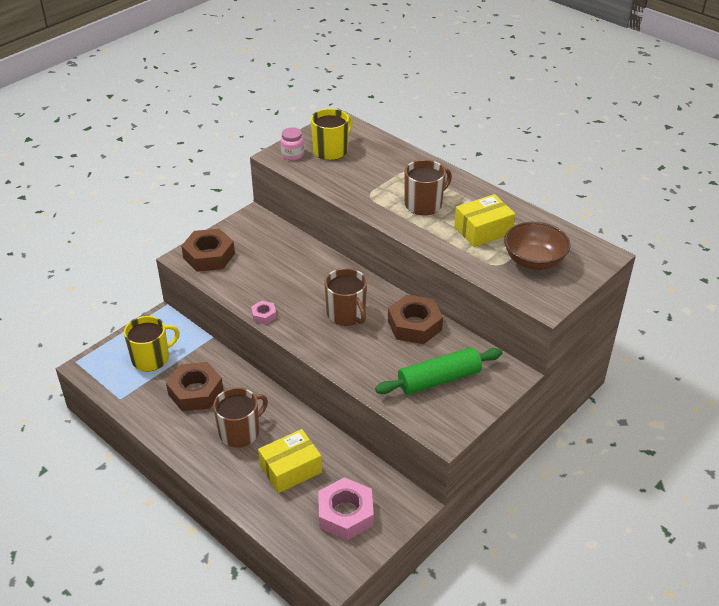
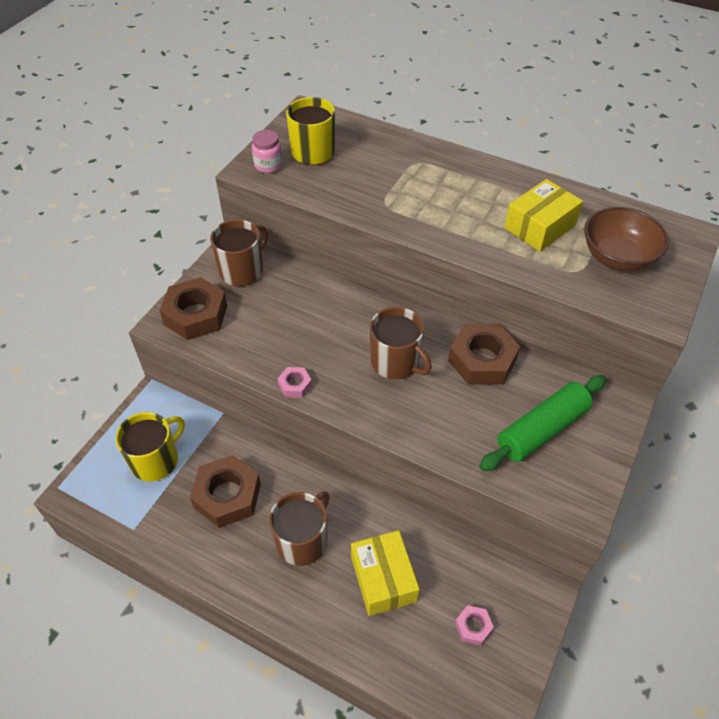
camera: 15 degrees left, 10 degrees up
yellow box [258,429,322,493] -> yellow box turned 60 degrees counterclockwise [351,530,420,616]
pink nut [318,477,374,540] -> pink nut [455,605,494,645], size x0.48
brown mug [405,160,452,215] -> brown mug moved to [210,219,268,286]

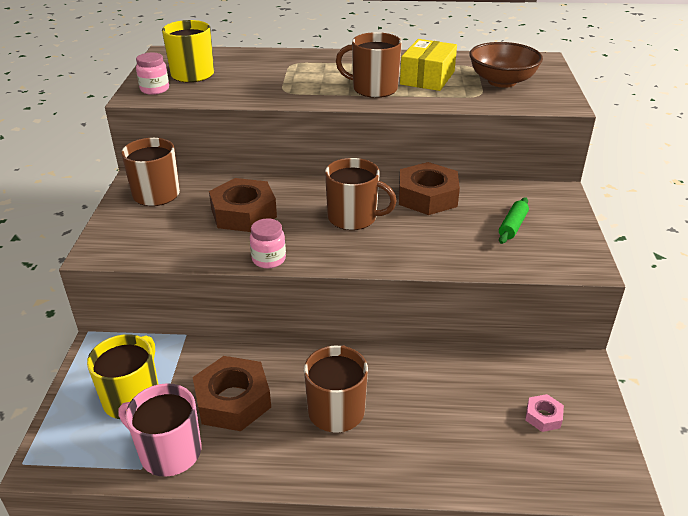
camera: 25 degrees left, 15 degrees down
brown nut [160,277,227,340] -> brown nut moved to [209,178,277,232]
pink nut [277,367,312,398] -> pink jar [250,219,286,268]
yellow box [351,530,420,616] -> none
green rolling pin [479,375,607,471] -> green rolling pin [499,197,529,244], size x0.52
none -> pink mug [118,383,201,477]
none -> brown mug [336,32,402,98]

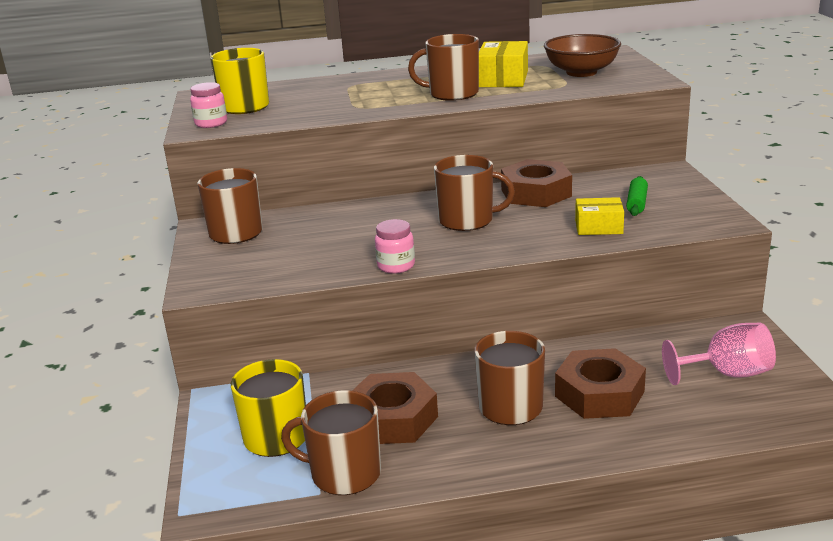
camera: 10 degrees left, 10 degrees down
pink mug [118,383,201,477] -> brown mug [281,390,381,495]
brown nut [209,178,277,232] -> brown nut moved to [555,348,646,419]
pink nut [525,394,564,432] -> pink goblet [662,323,776,385]
none -> yellow box [575,197,624,235]

